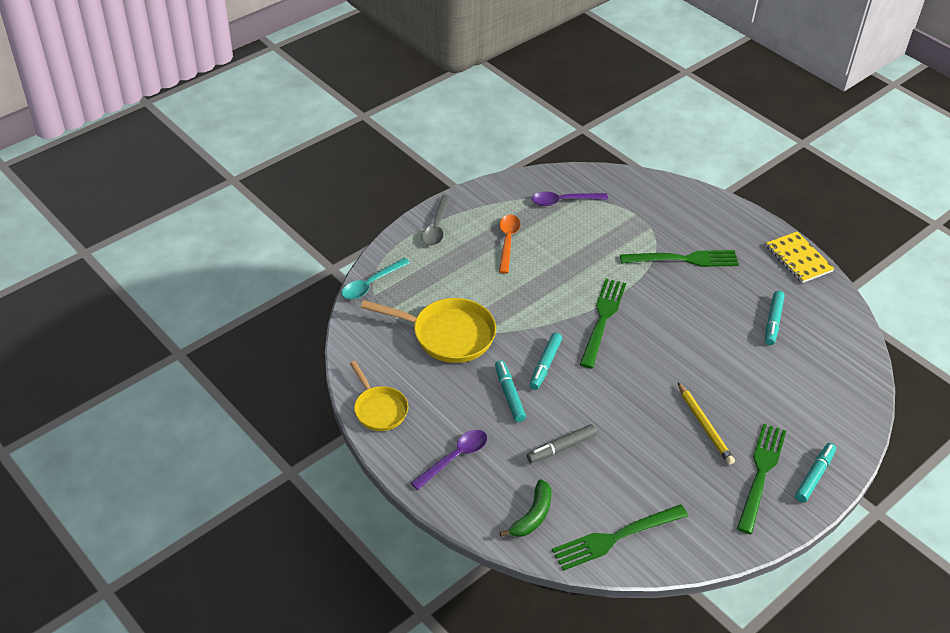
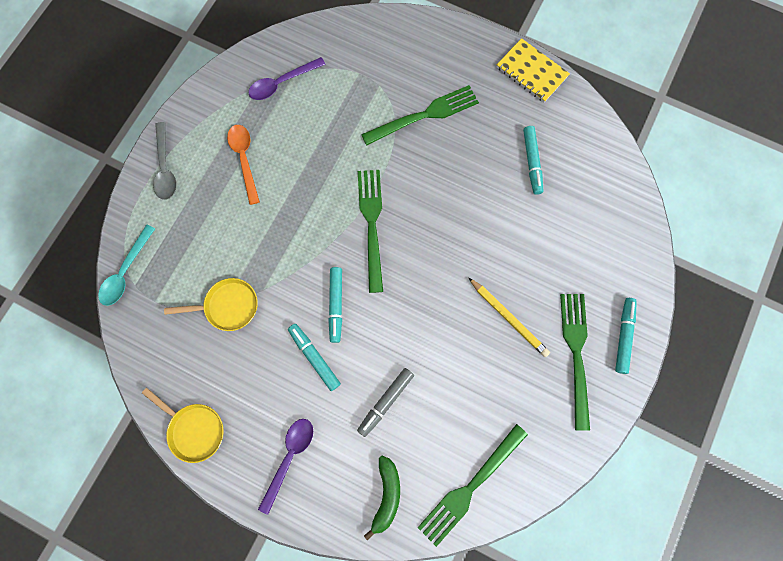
camera: 20 degrees left, 30 degrees up
yellow pan [360,298,496,363] -> yellow pan [164,278,258,331], size x0.62

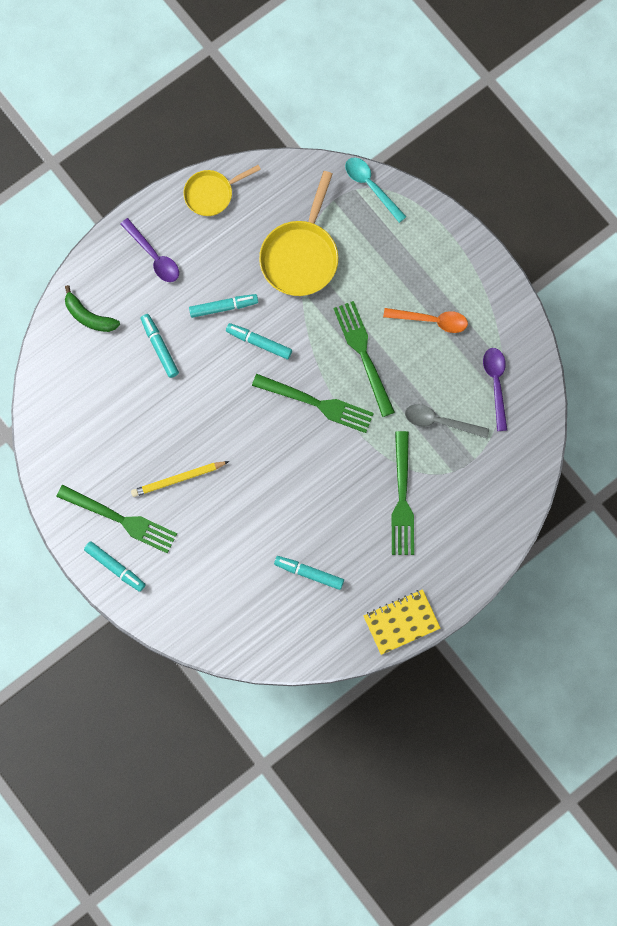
camera: 115 degrees right, 0 degrees up
grey spoon [153,122,177,200] -> grey spoon moved to [405,404,489,438]
yellow pan [164,278,258,331] -> yellow pan [259,171,338,296], size x1.61
grey marker [357,368,414,437] -> turquoise marker [141,314,179,378]
green fork [418,424,528,547] -> green fork moved to [333,301,395,417]

